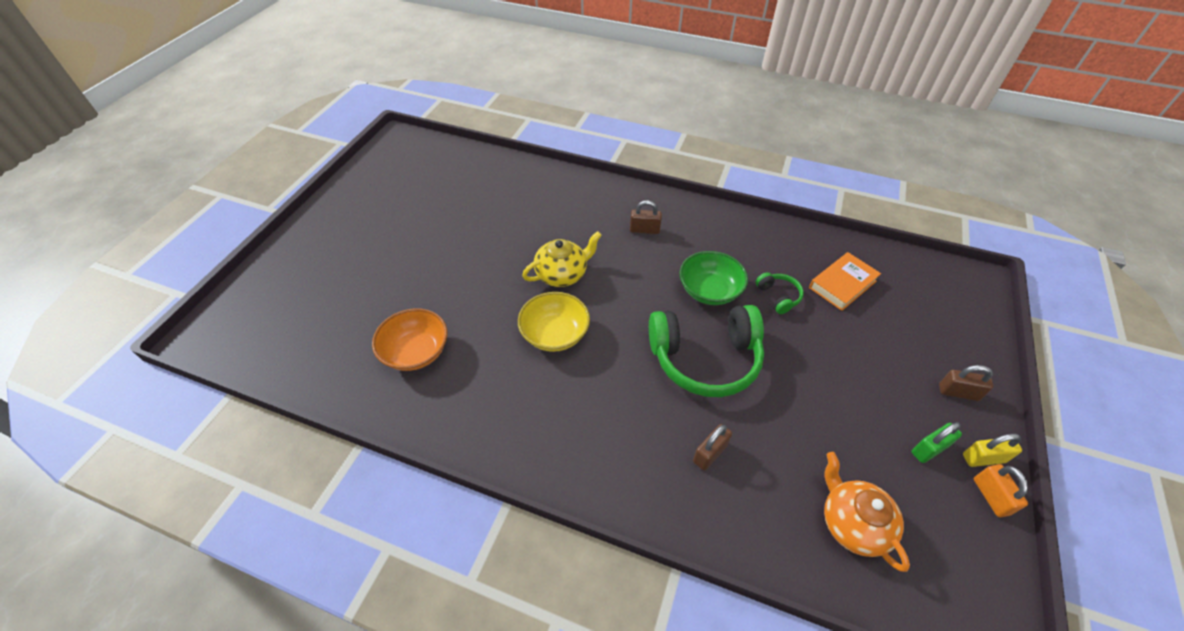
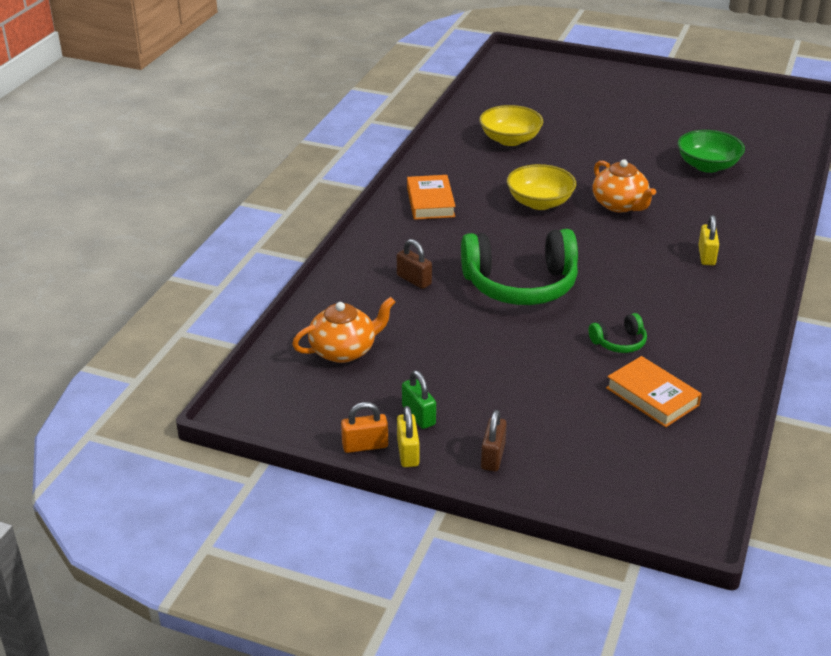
camera: 90 degrees right, 15 degrees down
orange bowl [372,308,448,371] -> yellow bowl [479,105,543,146]
yellow teapot [522,231,602,287] -> orange teapot [592,159,656,213]
brown padlock [630,200,662,234] -> yellow padlock [698,215,719,265]
green headphones [649,305,764,397] -> green headphones turned 90 degrees counterclockwise [461,229,578,305]
green bowl [679,251,748,305] -> green bowl moved to [677,130,745,173]
none -> orange book [407,175,456,220]

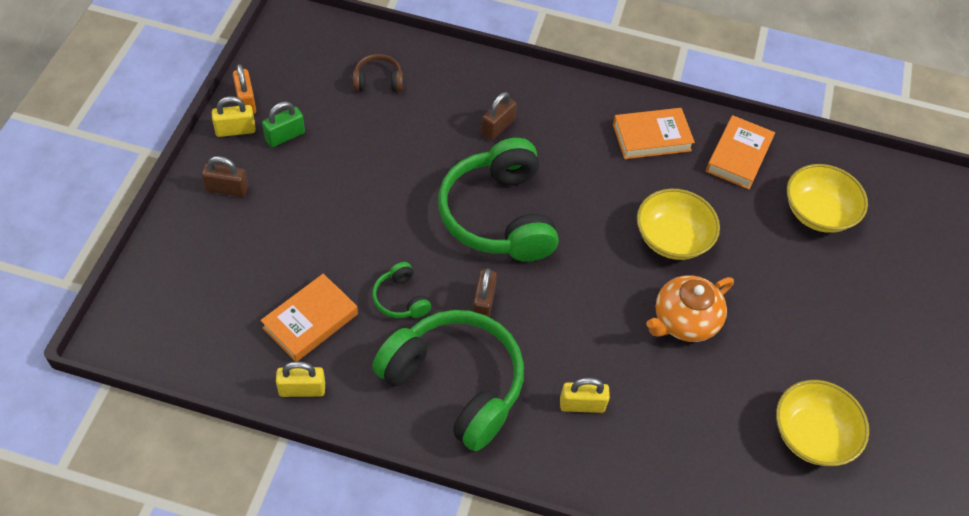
camera: 80 degrees right, 20 degrees up
orange teapot [292,297,395,363] -> brown headphones [353,54,403,91]
green bowl [677,130,745,173] -> yellow bowl [776,380,869,466]
none -> yellow padlock [276,361,325,397]
none -> green headphones [372,310,524,451]
none -> brown padlock [473,268,497,317]
none -> orange book [706,115,775,190]

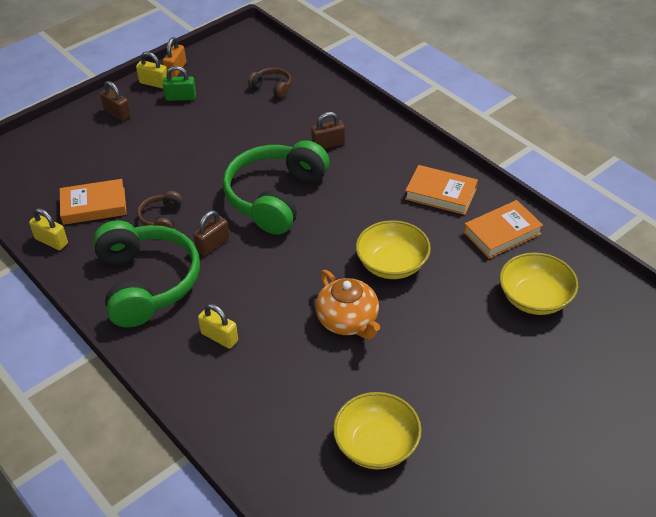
camera: 40 degrees right, 10 degrees down
green headphones [372,262,431,318] -> brown headphones [137,191,182,228]
orange teapot [646,275,734,342] -> orange teapot turned 120 degrees counterclockwise [316,270,380,339]

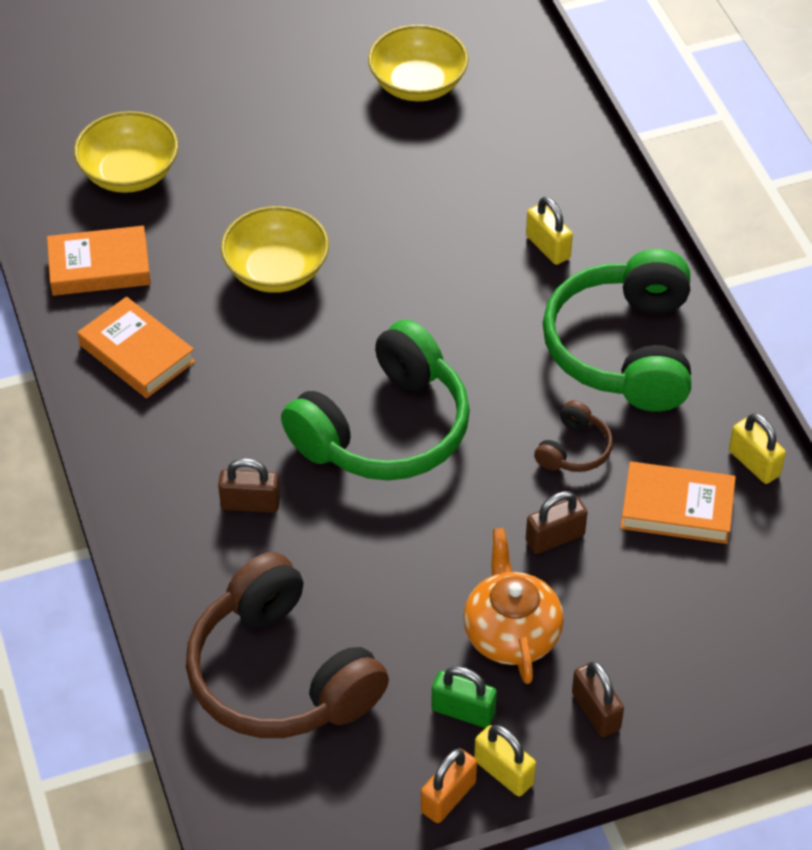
camera: 160 degrees left, 5 degrees up
brown padlock [193,210,230,256] -> brown padlock moved to [526,491,587,554]
brown headphones [248,67,291,98] -> brown headphones [186,552,389,738], size x2.29
orange teapot [316,270,380,339] -> orange teapot moved to [463,528,564,684]

